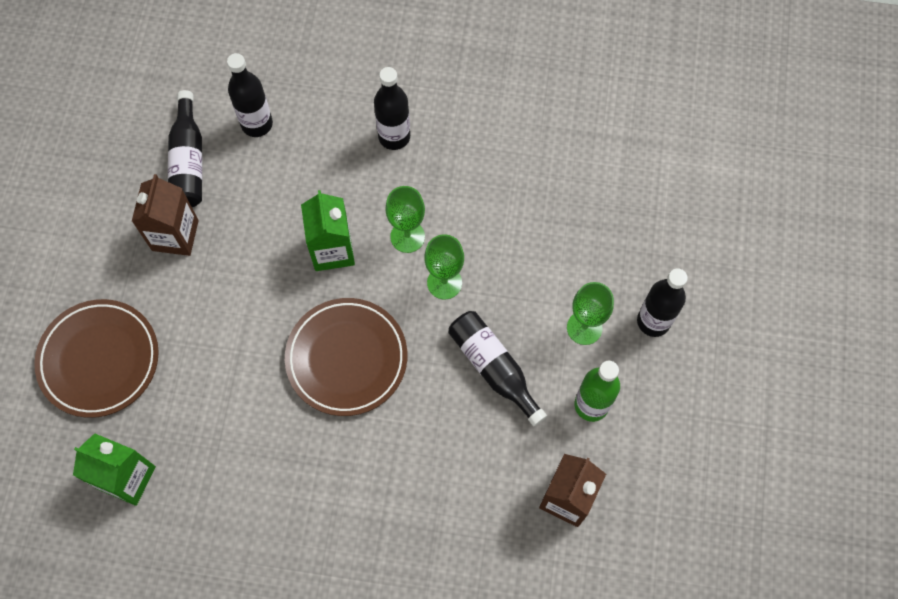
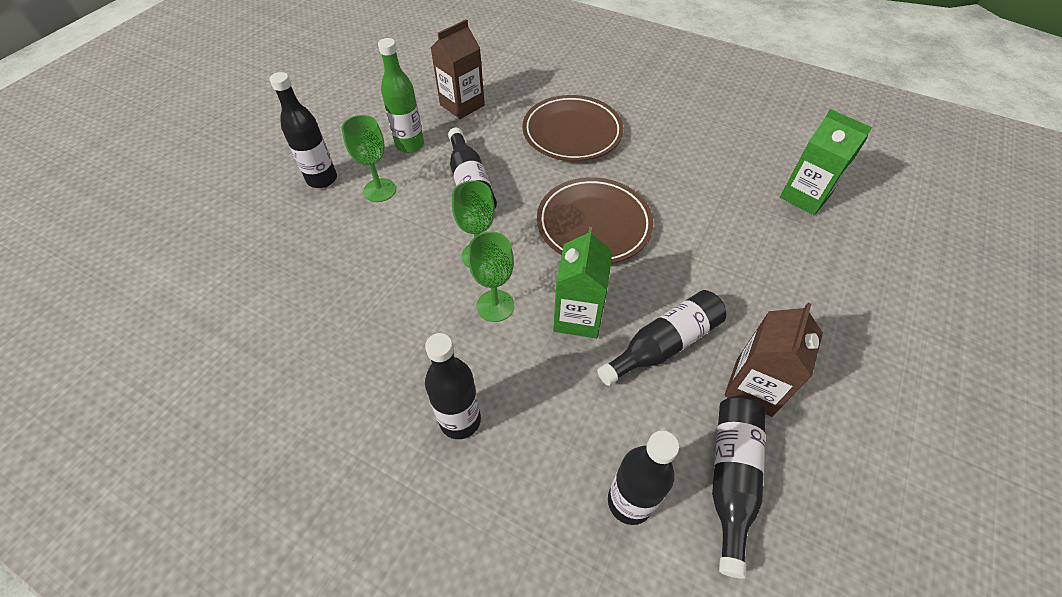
camera: 160 degrees left, 15 degrees down
brown plate [34,299,159,418] -> brown plate moved to [522,95,624,161]
none -> black bottle [597,290,726,386]

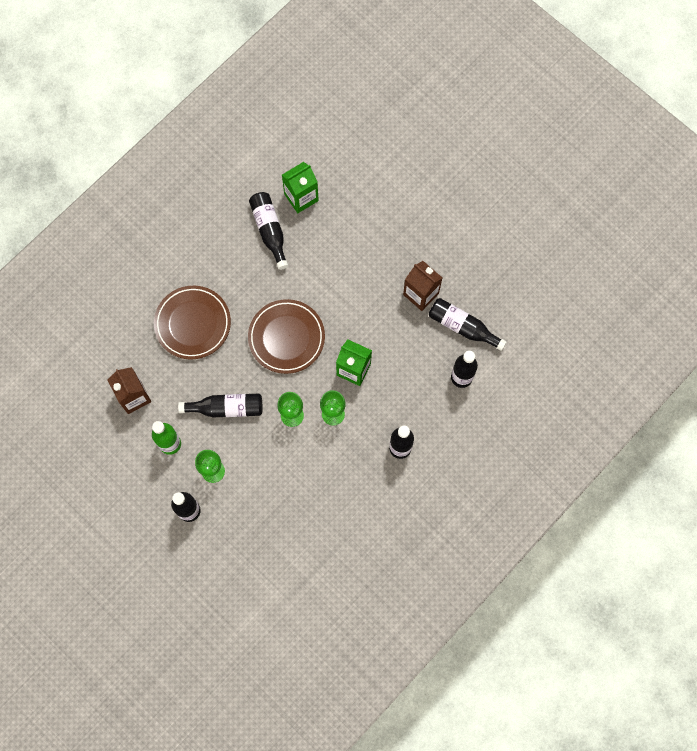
camera: 75 degrees left, 20 degrees up
black bottle [597,290,726,386] -> black bottle moved to [249,192,288,270]

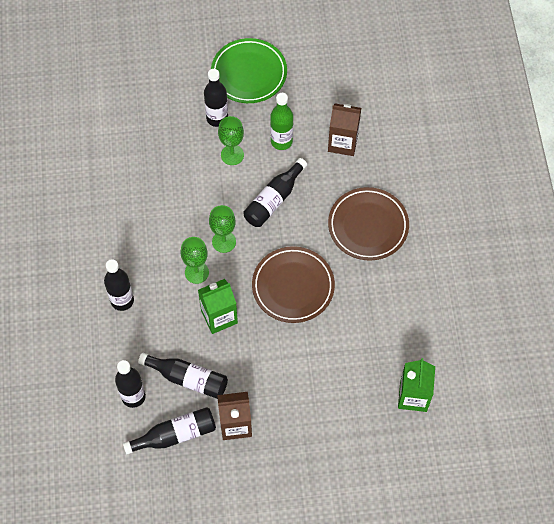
camera: 130 degrees right, 10 degrees down
black bottle [249,192,288,270] -> black bottle moved to [138,352,228,399]
none -> green plate [211,38,287,103]

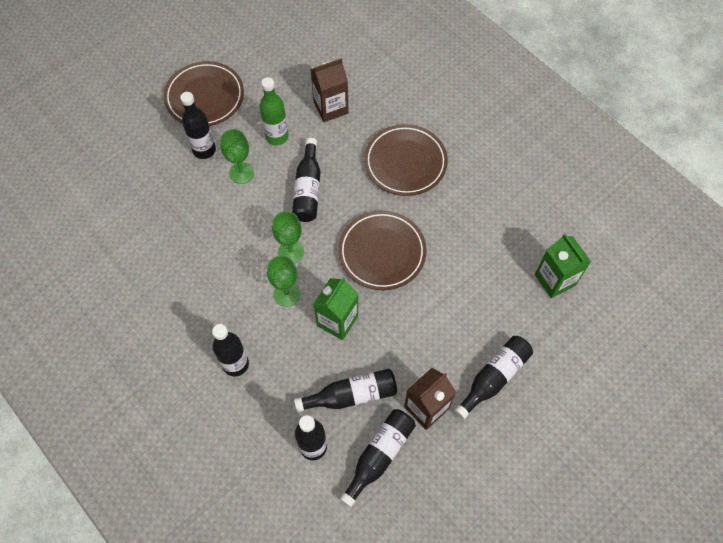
camera: 35 degrees left, 0 degrees up
green plate [211,38,287,103] -> brown plate [164,61,244,126]
none -> black bottle [454,336,533,420]

